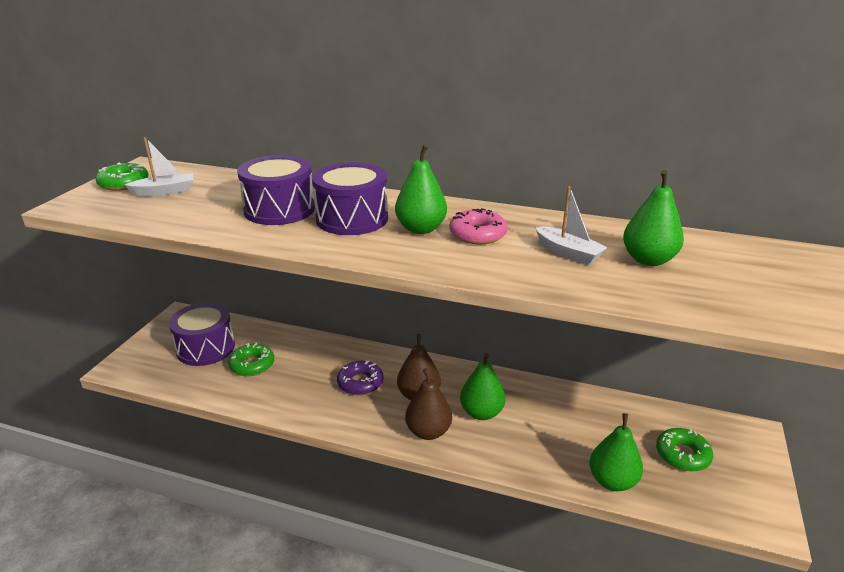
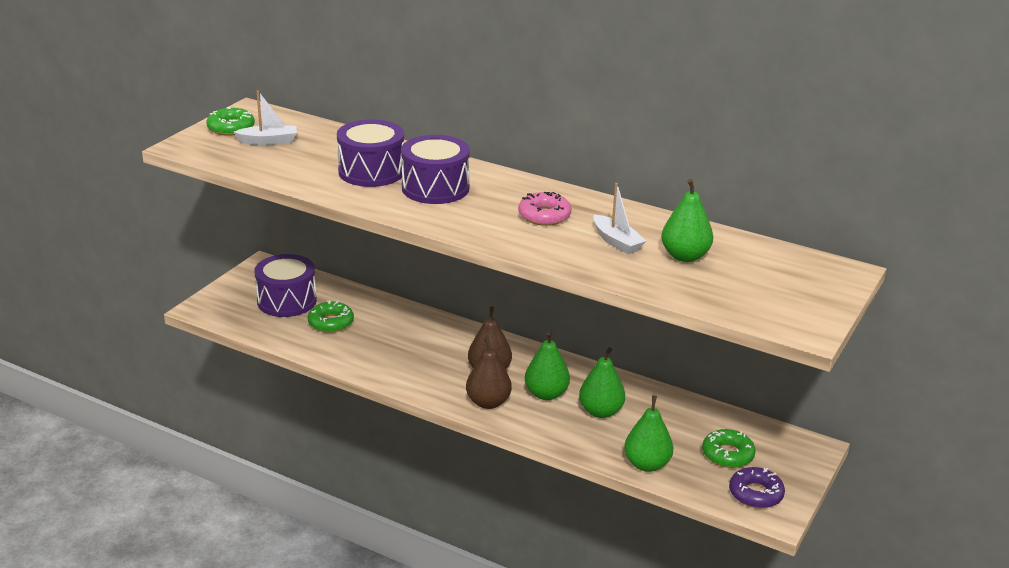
camera: 10 degrees right, 0 degrees up
purple donut [337,360,384,395] -> purple donut moved to [729,467,785,508]
green pear [395,144,447,234] -> green pear moved to [579,347,625,418]

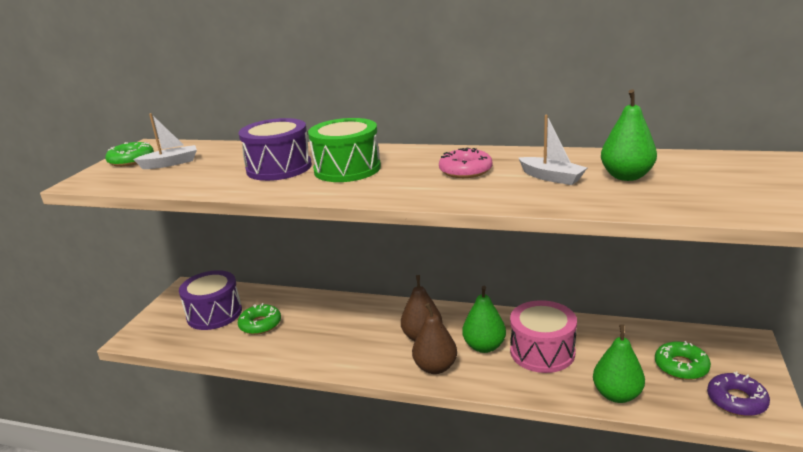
camera: 10 degrees left, 5 degrees down
purple drum [401,135,470,204] -> green drum [308,118,381,182]
green pear [579,347,625,418] -> pink drum [510,300,577,373]

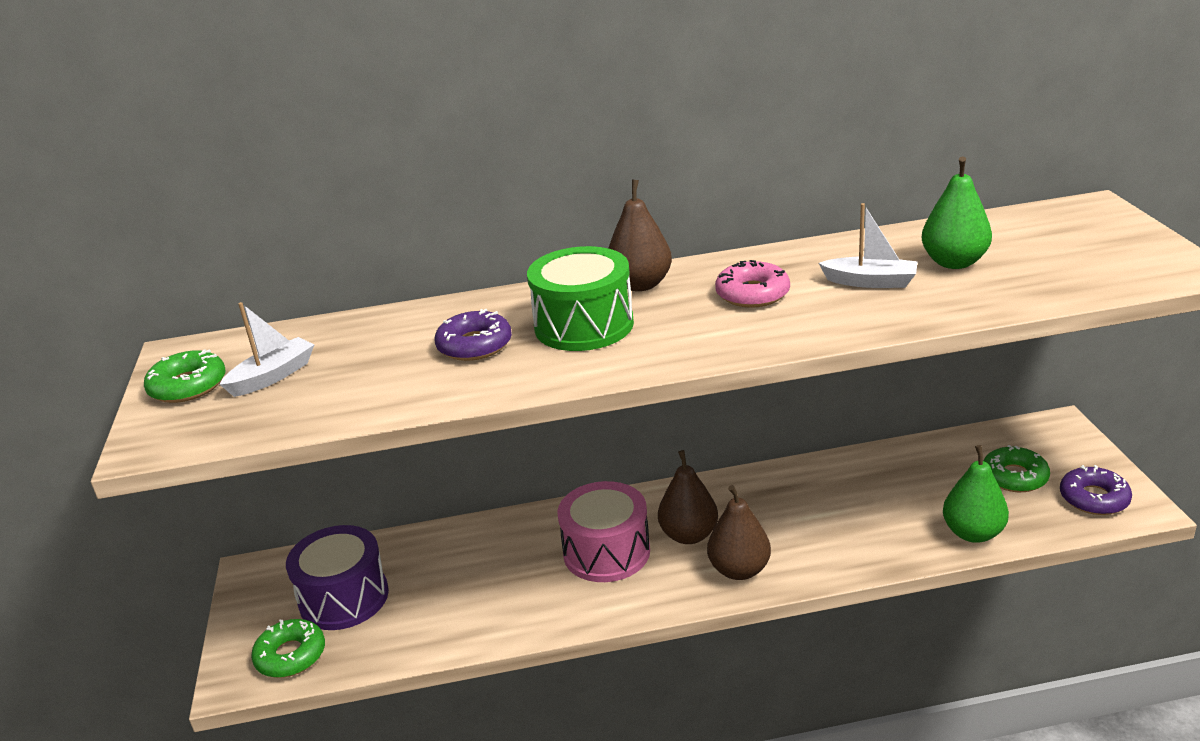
camera: 25 degrees left, 5 degrees up
purple drum [238,118,312,181] -> purple donut [435,309,512,361]
green donut [238,303,281,335] -> green donut moved to [251,619,325,678]
green pear [462,286,506,353] -> none
pink drum [510,300,577,373] -> pink drum moved to [558,481,650,582]
none -> brown pear [608,180,672,291]

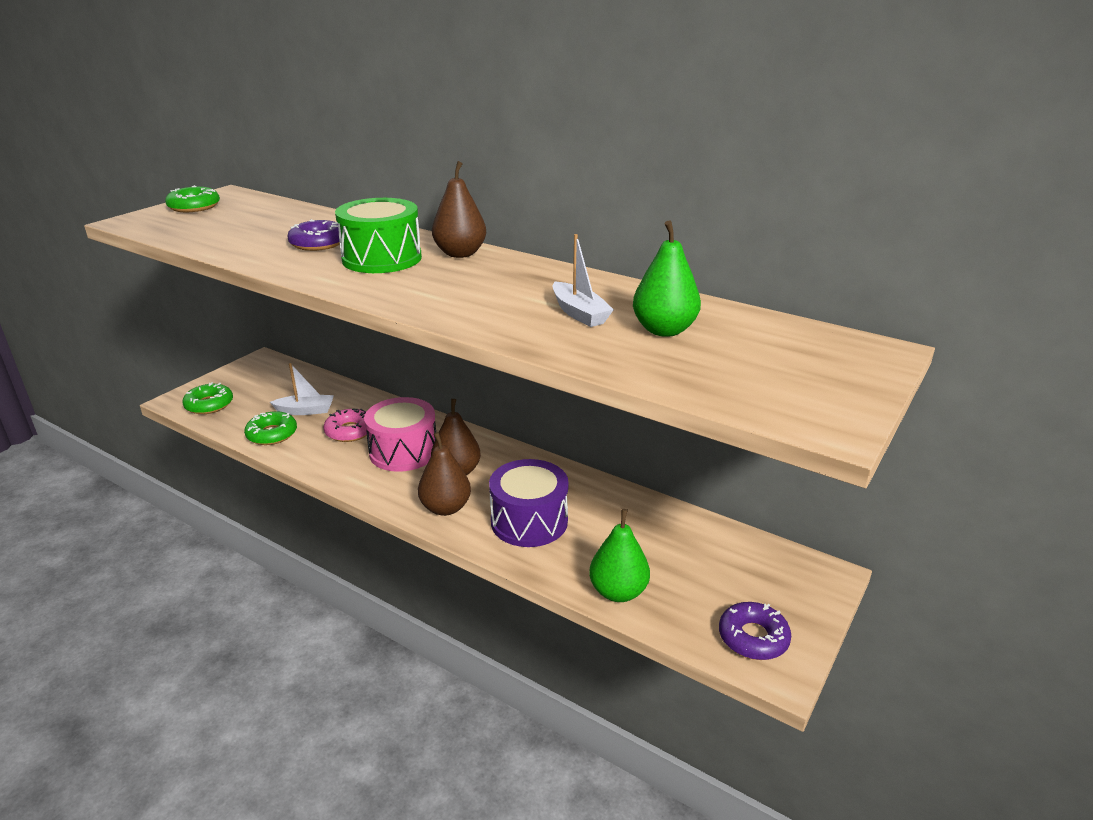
camera: 40 degrees right, 0 degrees up
white boat [219,302,314,397] -> white boat moved to [270,363,334,415]
purple drum [286,525,389,630] -> purple drum moved to [489,459,569,547]
pink donut [715,260,790,308] -> pink donut moved to [323,408,367,442]
green donut [983,445,1050,492] -> green donut moved to [244,411,297,445]

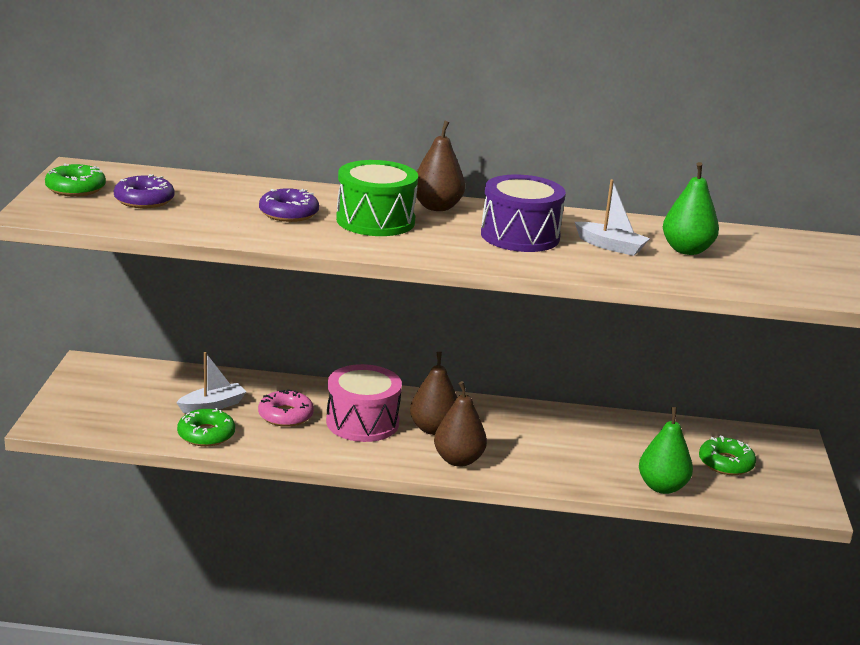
camera: 30 degrees left, 5 degrees down
green donut [182,382,233,414] -> green donut moved to [699,436,756,475]
purple drum [489,459,569,547] -> purple drum moved to [481,175,566,252]
purple donut [719,602,791,660] -> purple donut moved to [114,174,175,208]

